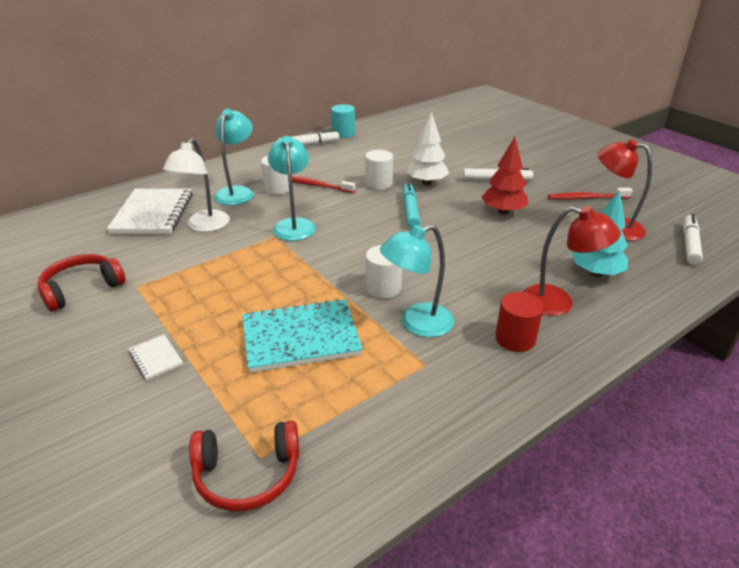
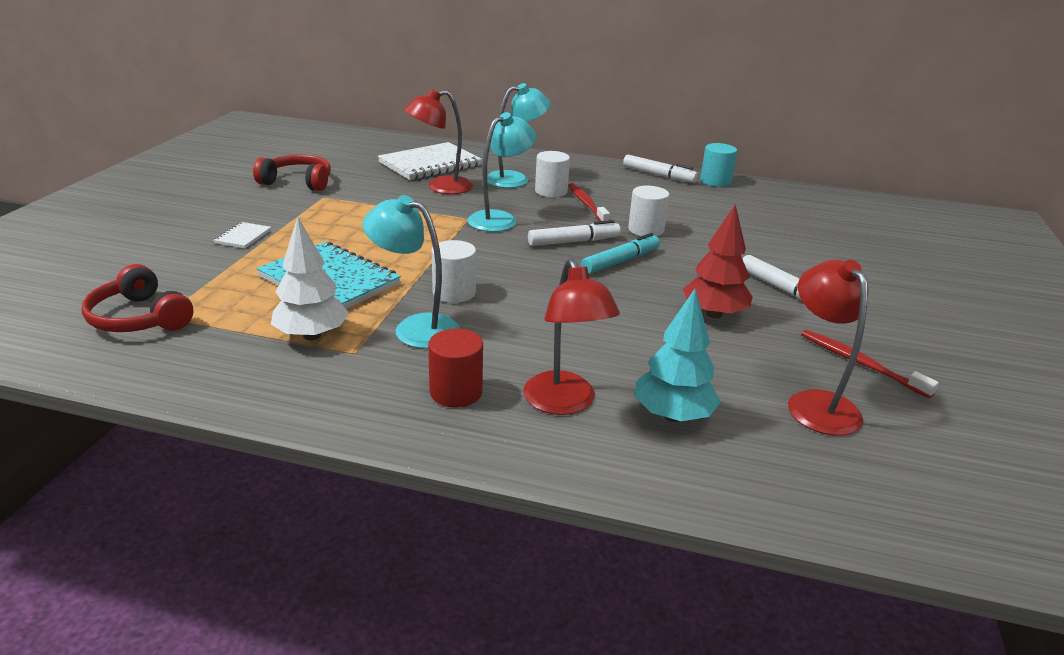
camera: 50 degrees right, 5 degrees down
white lamp [163,139,230,232] -> red lamp [404,89,473,194]
white tree [406,111,449,185] -> white tree moved to [271,216,349,340]
white marker [683,214,703,265] -> white marker moved to [528,220,621,246]

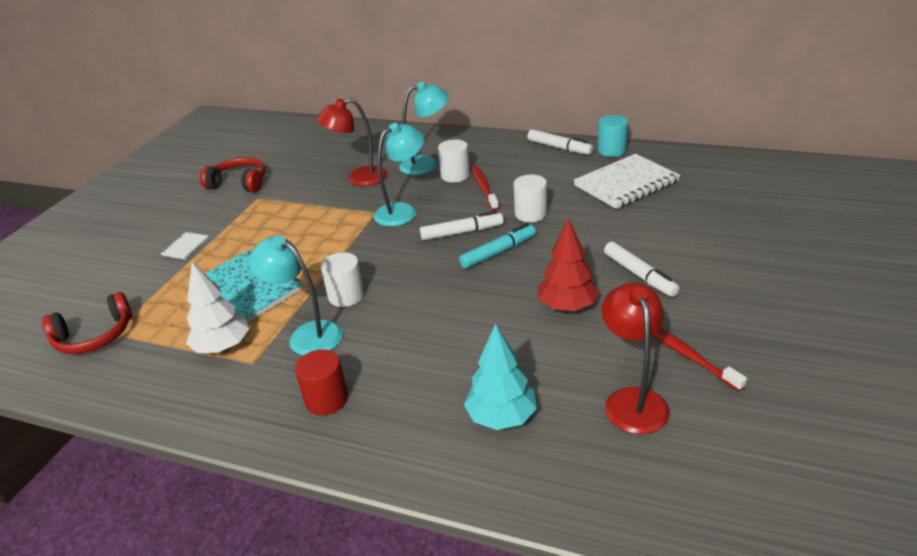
camera: 10 degrees right, 5 degrees up
red headphones [82,264,193,332] -> red headphones turned 75 degrees counterclockwise [42,292,132,354]
white notebook [378,142,482,180] -> white notebook moved to [574,154,680,209]
red lamp [523,258,620,415] -> none

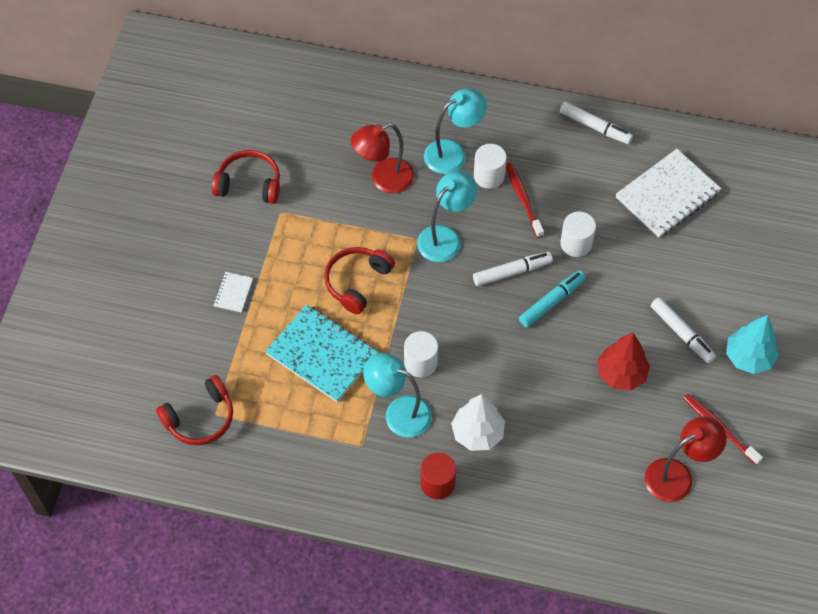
camera: 10 degrees left, 25 degrees up
white tree [186,262,249,353] -> white tree moved to [451,394,505,451]
turquoise tree [464,324,537,430] -> turquoise tree moved to [726,315,779,374]
turquoise cylinder [597,115,628,157] -> none
red lamp [602,283,670,434] -> red lamp turned 75 degrees clockwise [645,416,726,502]
none -> red headphones [324,247,395,314]

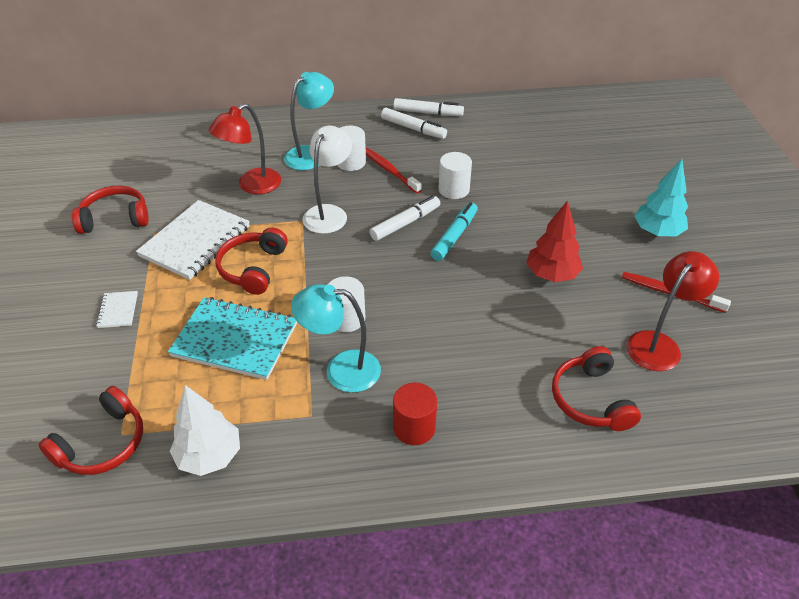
camera: 20 degrees left, 15 degrees down
turquoise lamp [417,170,477,262] -> white lamp [302,125,352,234]
white tree [451,394,505,451] -> white tree moved to [170,385,240,476]
white notebook [616,149,721,238] -> white notebook moved to [136,200,250,280]
white marker [651,297,716,363] -> white marker moved to [381,108,447,139]
none -> red headphones [552,346,641,431]

